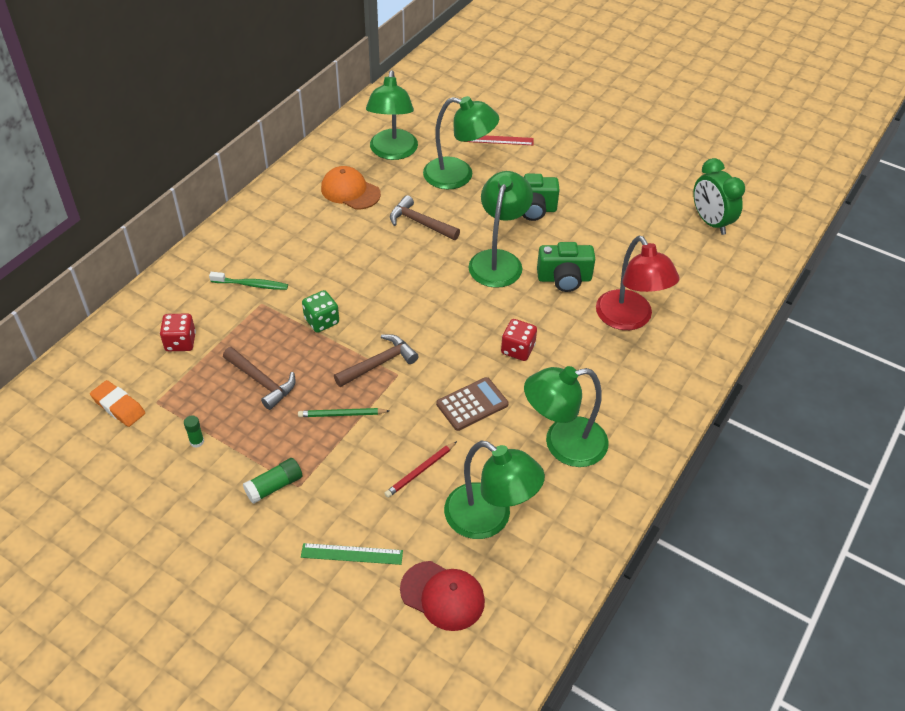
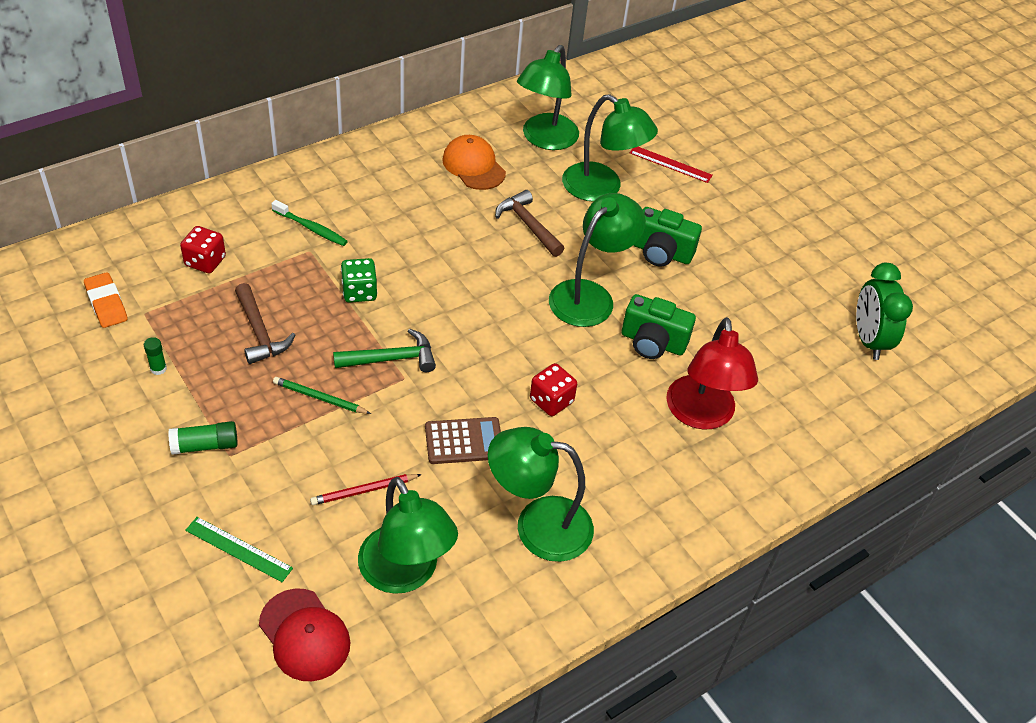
camera: 20 degrees right, 0 degrees up
brown hammer [334,334,418,387] -> green hammer [333,328,436,372]

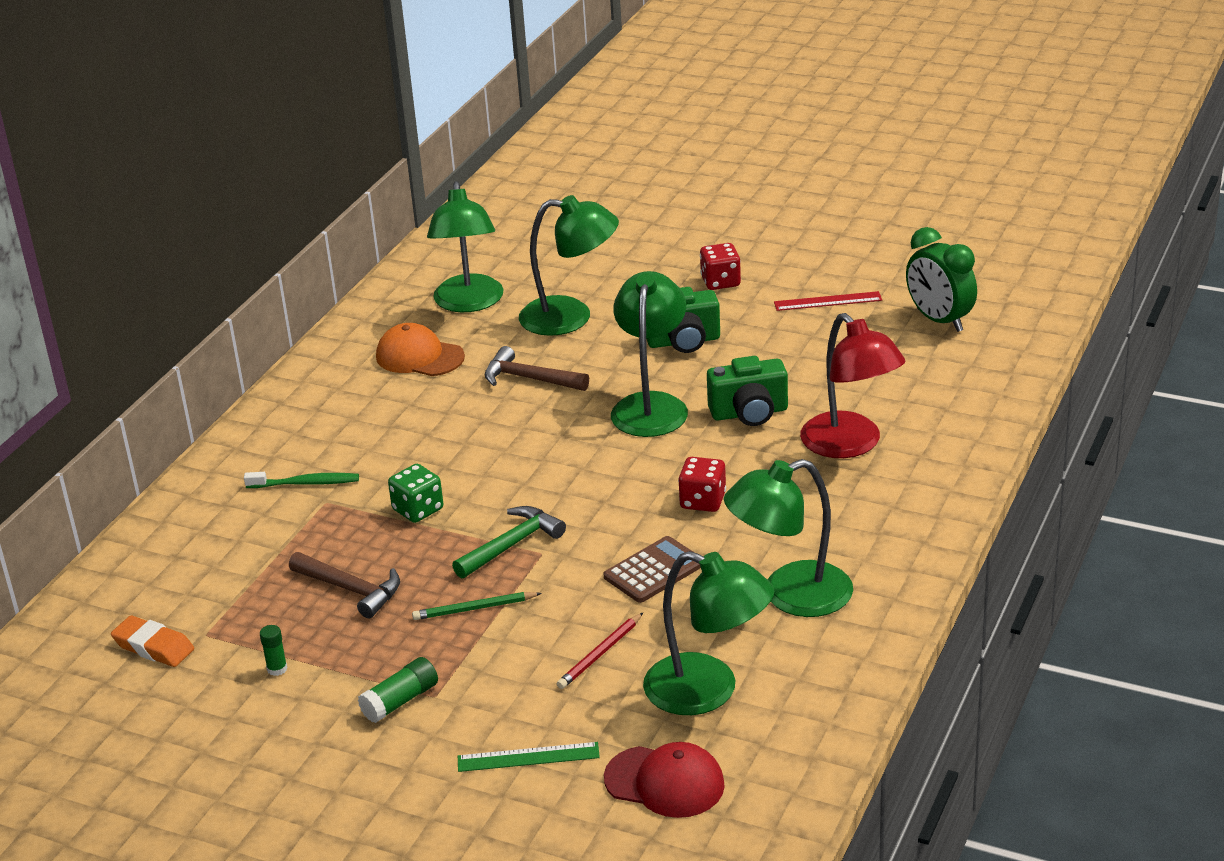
camera: 25 degrees left, 15 degrees down
red dice [180,226,226,274] -> red dice moved to [700,243,741,290]
red ruler [630,147,713,183] -> red ruler moved to [774,291,882,311]

